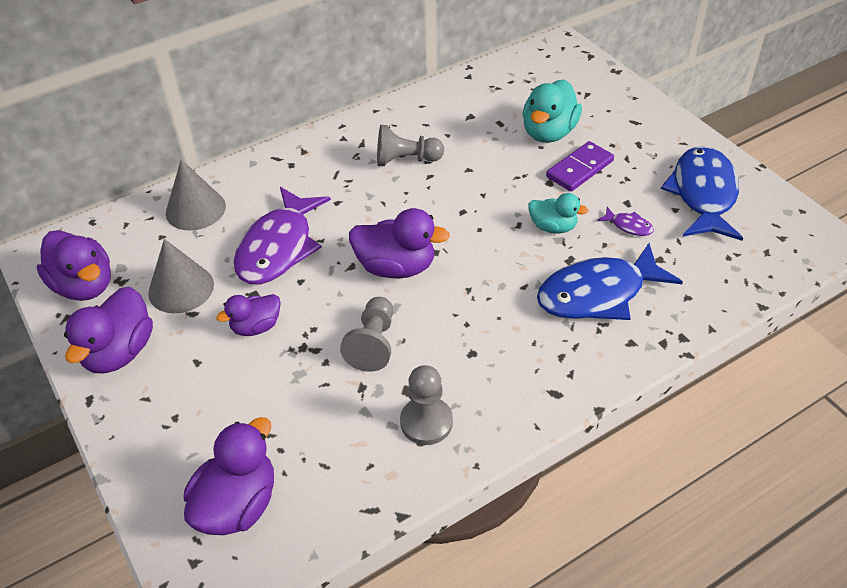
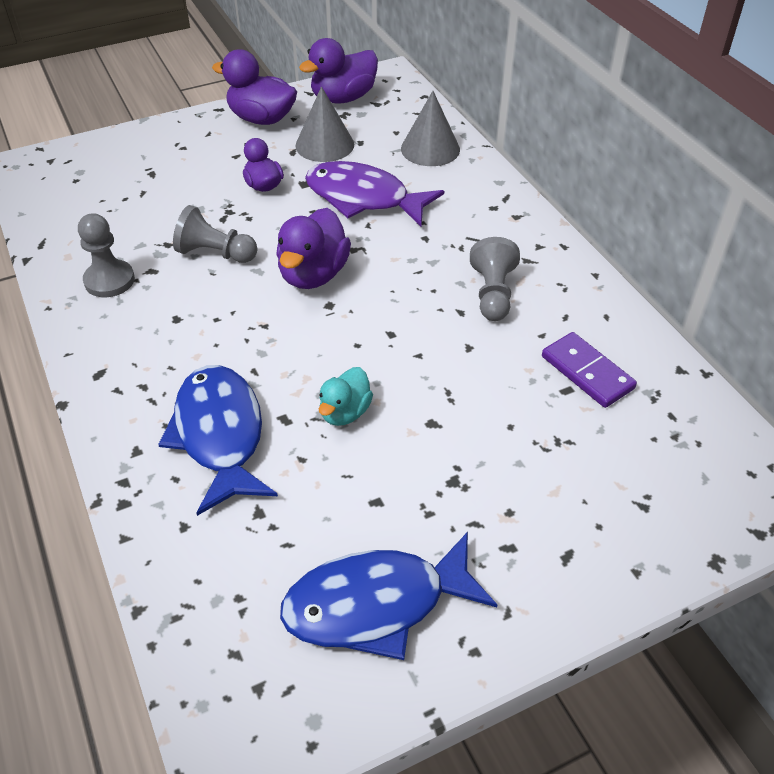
camera: 95 degrees right, 0 degrees up
purple duck [184,417,274,535] -> none
turquoise duck [523,79,582,143] -> none
purple domino [546,141,614,191] -> purple domino moved to [542,332,637,408]
purple fish [597,207,654,236] -> none
blue fish [661,146,743,241] -> blue fish turned 150 degrees clockwise [280,532,497,660]

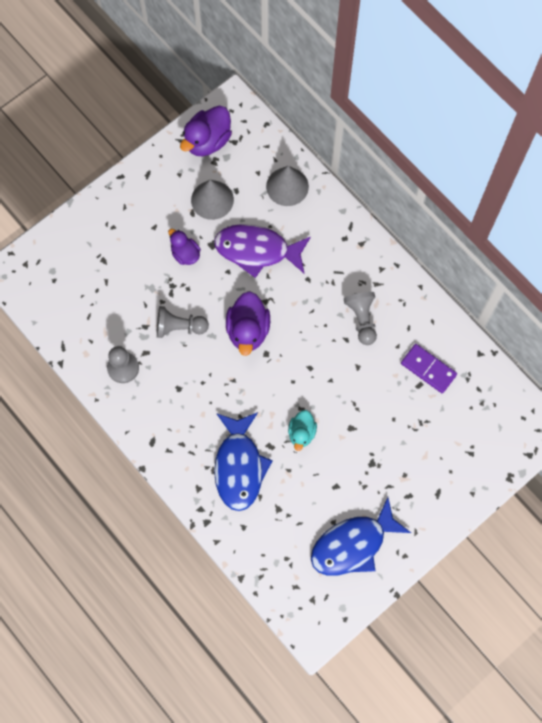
camera: 15 degrees left, 25 degrees up
blue fish [158,365,278,516] -> blue fish turned 150 degrees counterclockwise [214,412,273,511]
purple duck [212,49,297,125] -> none

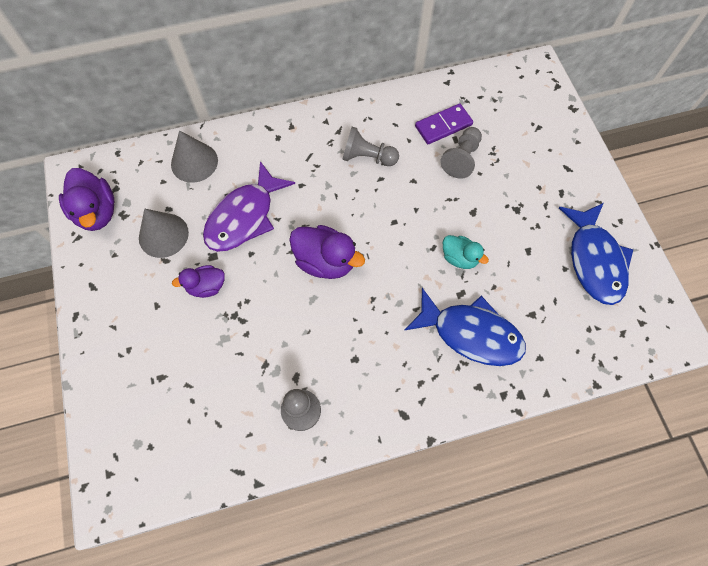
camera: 65 degrees left, 5 degrees down
grey pawn [157,306,209,338] -> grey pawn moved to [440,127,482,179]

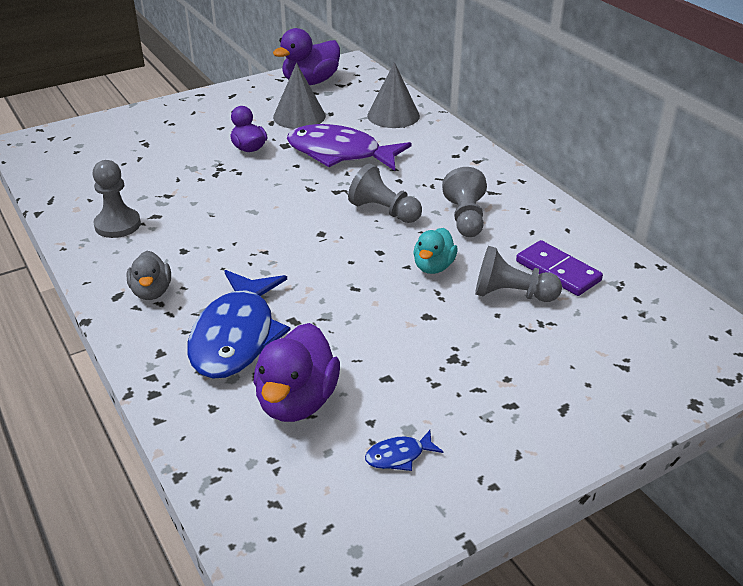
camera: 75 degrees right, 30 degrees down
purple duck [289,225,365,279] -> purple duck moved to [253,323,340,422]
turquoise duck [443,235,489,269] -> turquoise duck moved to [413,228,458,274]
blue fish [559,203,633,305] -> blue fish [365,430,443,471], size x0.40
none -> grey duck [126,251,171,300]
none -> grey pawn [348,164,422,223]

